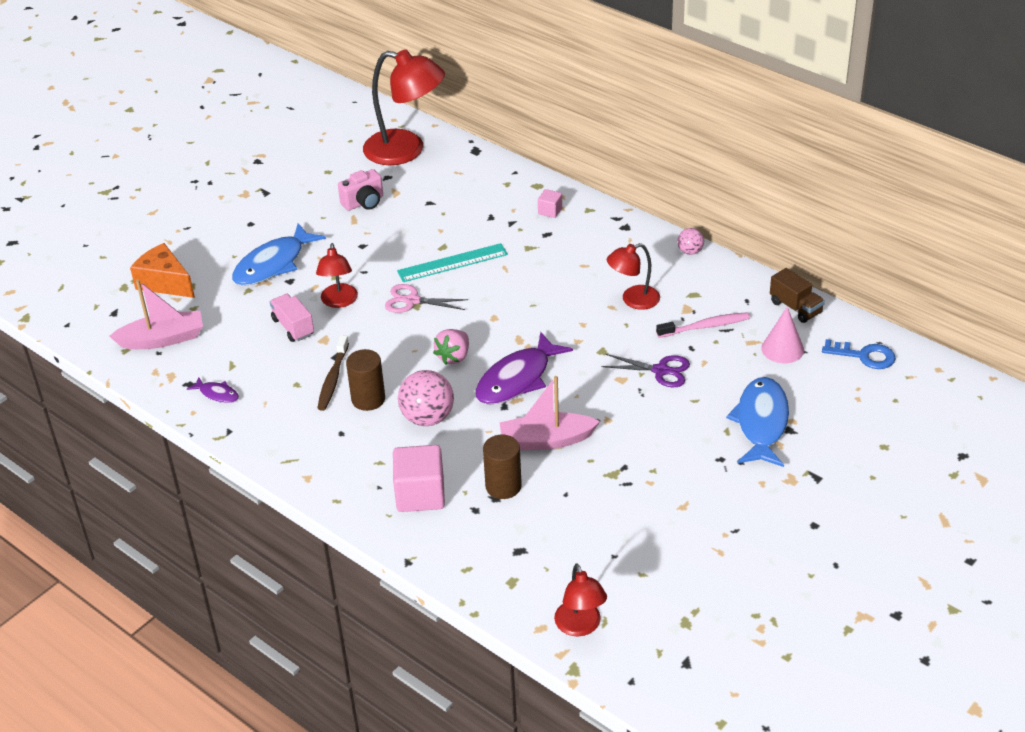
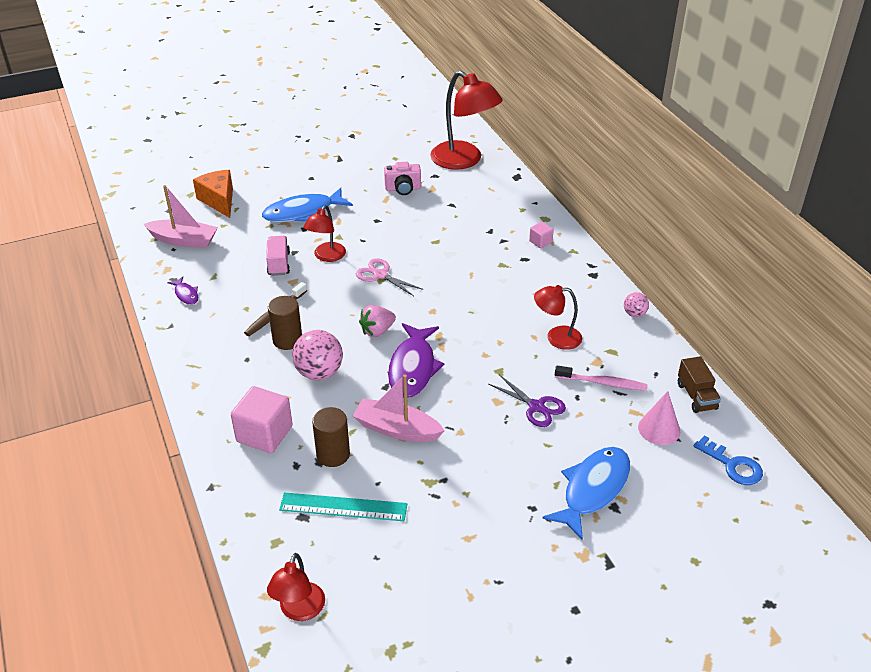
camera: 25 degrees right, 0 degrees up
turquoise ruler [397,243,508,282] -> turquoise ruler moved to [279,493,407,521]
purple fish [475,331,573,404] -> purple fish turned 60 degrees counterclockwise [388,323,444,398]

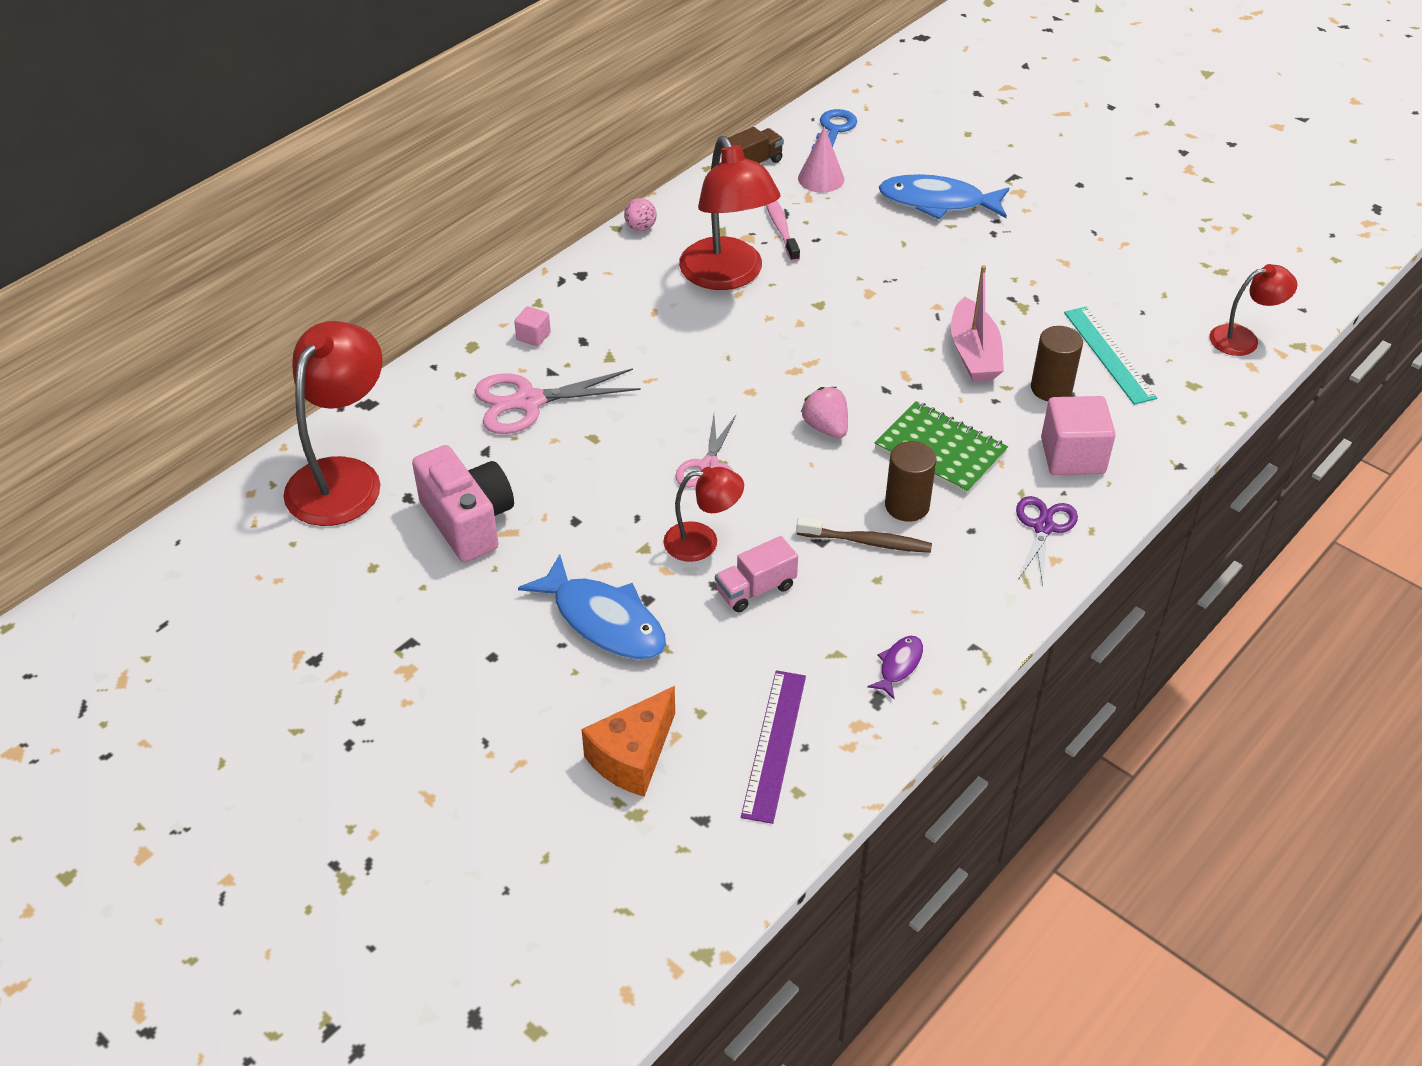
camera: 115 degrees left, 5 degrees up
pink boat [144,185,218,248] -> purple ruler [741,670,806,824]
pink ball [292,330,343,380] -> green notebook [875,401,1008,495]
pink strawberry [359,305,396,337] -> pink strawberry turned 150 degrees counterclockwise [800,387,848,438]
pink camera [384,162,421,195] -> pink camera [412,445,514,562], size x1.59
purple fish [388,323,444,398] -> none
purple scissors [489,374,566,427] -> purple scissors moved to [1016,496,1078,586]
red lamp [534,285,582,350] -> red lamp [679,136,781,290], size x1.83
none -> pink scissors [474,368,641,434]

